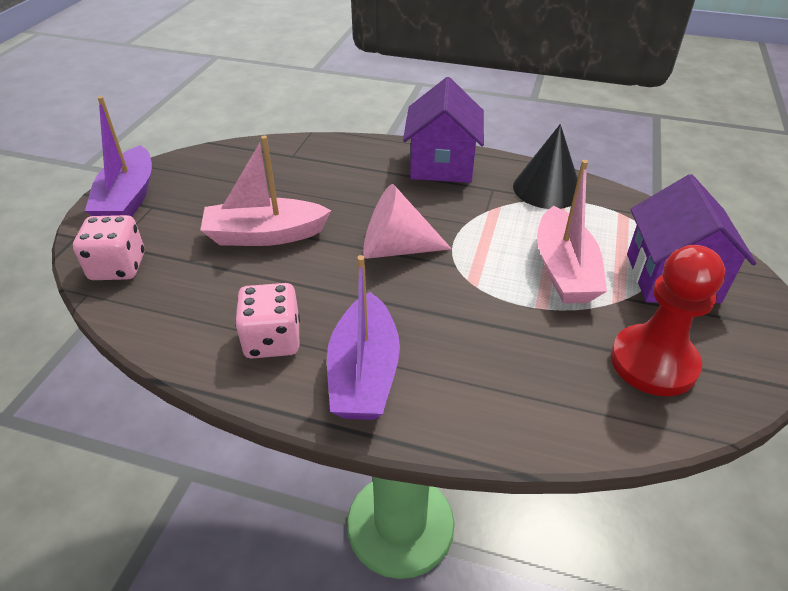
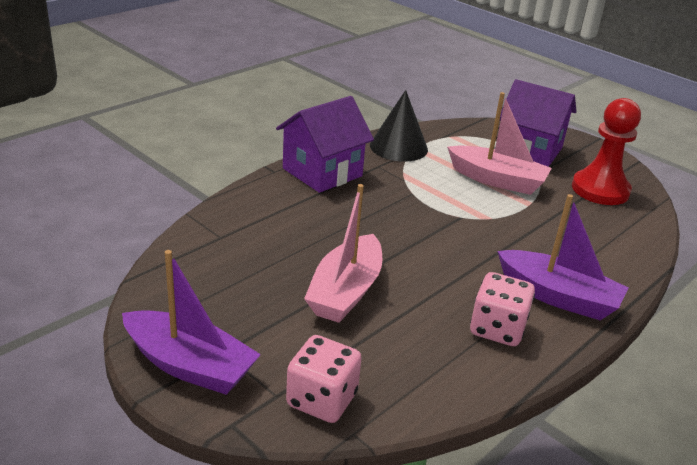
camera: 65 degrees left, 10 degrees down
pink cone [363,184,452,259] -> none
purple house [403,77,484,183] -> purple house turned 75 degrees counterclockwise [276,96,374,193]

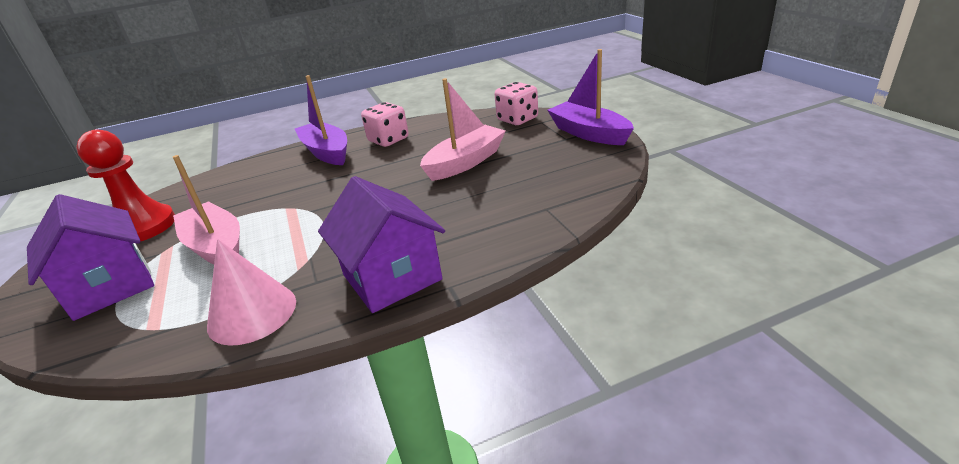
camera: 150 degrees left, 0 degrees up
purple house [276,96,374,193] -> purple house turned 75 degrees clockwise [318,176,445,313]
black cone [370,90,428,162] -> pink cone [207,239,296,346]

